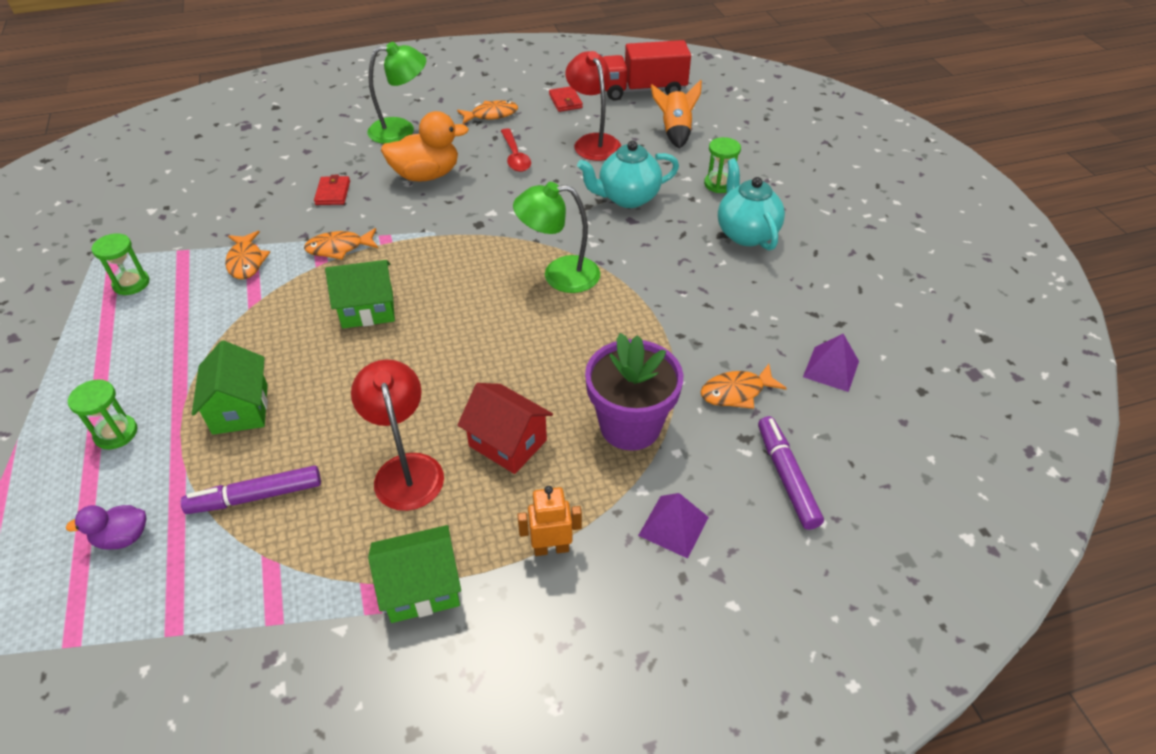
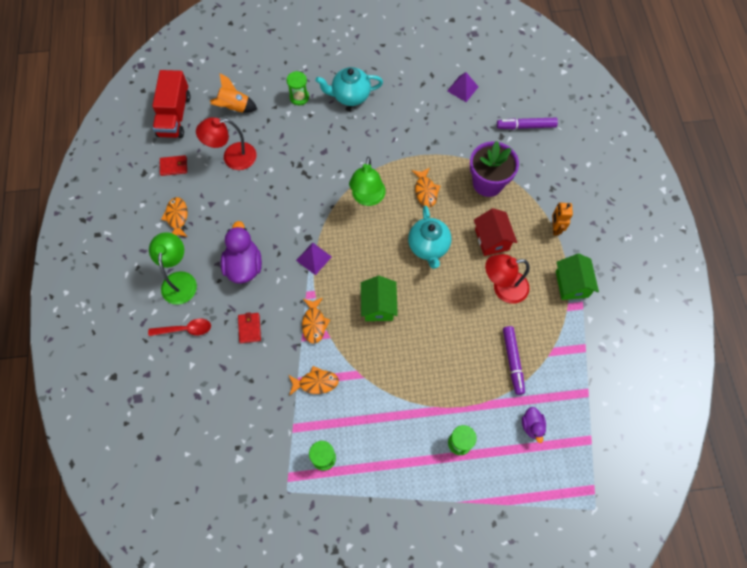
camera: 80 degrees left, 20 degrees up
green house [192,340,268,435] -> none
red wallet [314,175,350,205] -> red wallet turned 75 degrees clockwise [238,312,261,343]
orange duck [381,111,469,182] -> purple duck [221,221,262,284]
red house [458,383,553,474] -> red house turned 60 degrees counterclockwise [474,208,517,256]
red spoon [501,129,531,172] -> red spoon moved to [148,319,211,336]
turquoise teapot [577,141,679,208] -> turquoise teapot moved to [408,206,452,269]
purple pyramid [638,493,709,559] -> purple pyramid moved to [296,242,332,275]
orange fish [701,364,787,409] -> orange fish moved to [412,168,440,207]

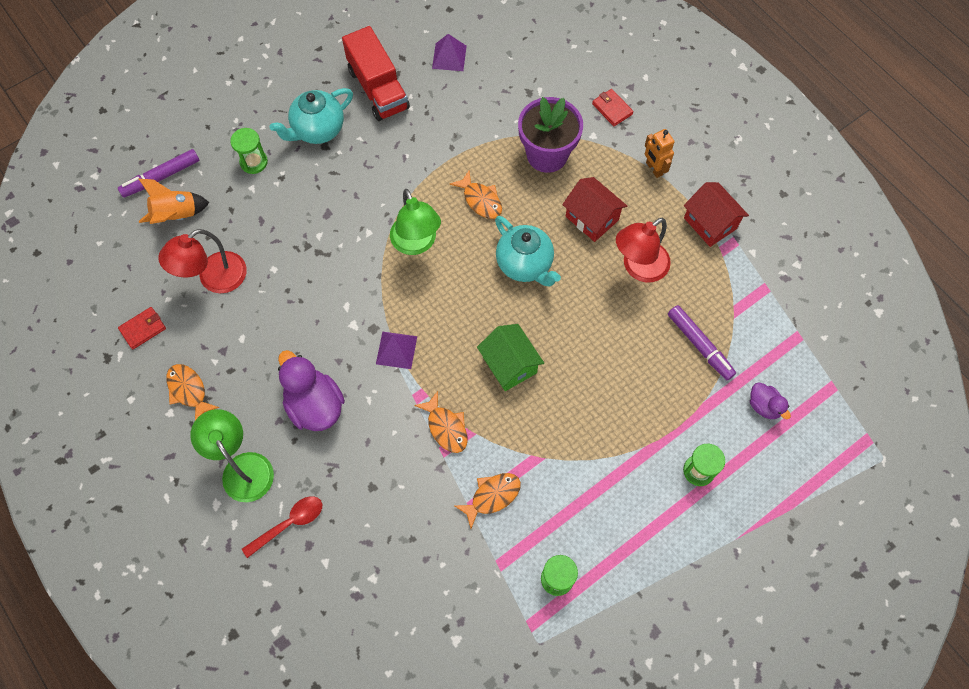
camera: 30 degrees left, 0 degrees up
red truck [152,70,191,138] -> red truck moved to [342,26,410,121]
red wallet [238,312,261,343] -> red wallet moved to [592,89,633,127]
purple marker [497,118,558,129] -> purple marker moved to [118,149,199,198]
green house [556,254,599,300] -> red house [684,182,749,247]

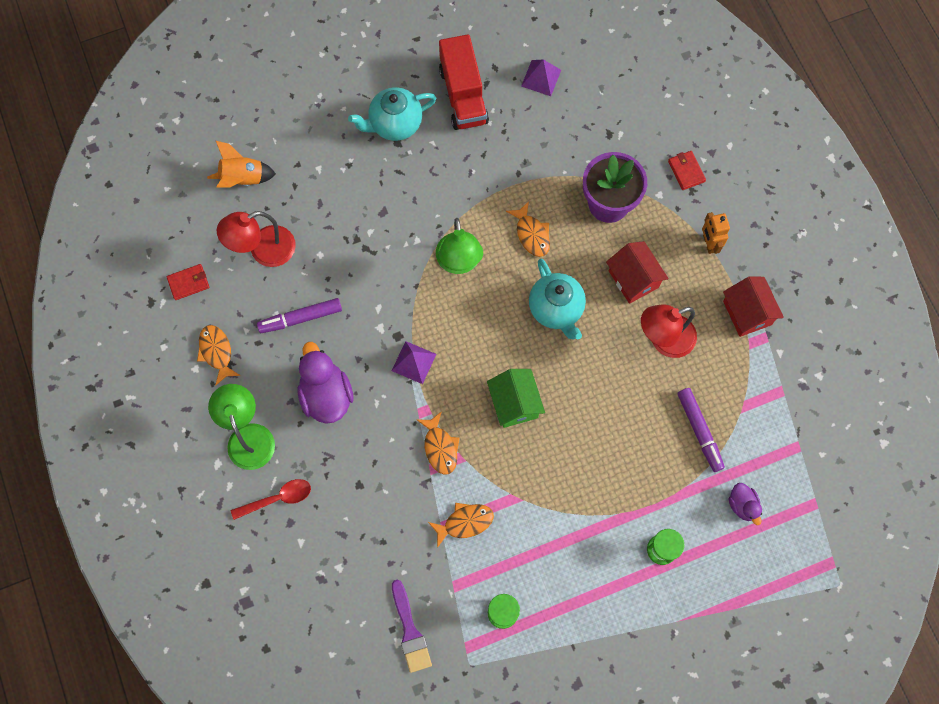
camera: 15 degrees right, 5 degrees up
purple marker [118,149,199,198] -> purple marker moved to [257,298,342,333]
green hourglass [230,128,268,174] -> none
none -> purple brush [392,580,432,673]

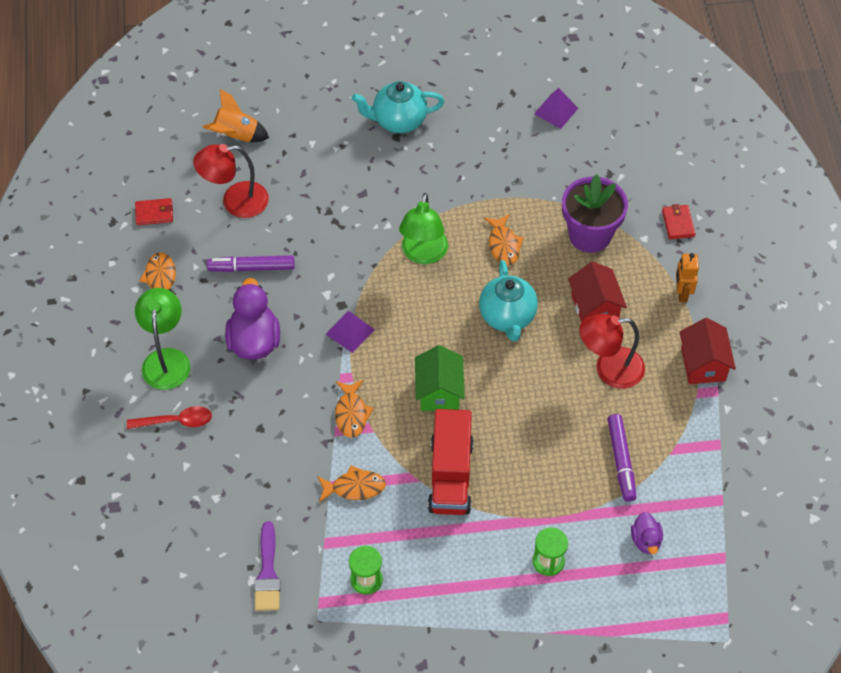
camera: 15 degrees right, 15 degrees down
red truck [439,34,489,130] -> red truck moved to [428,409,474,515]

